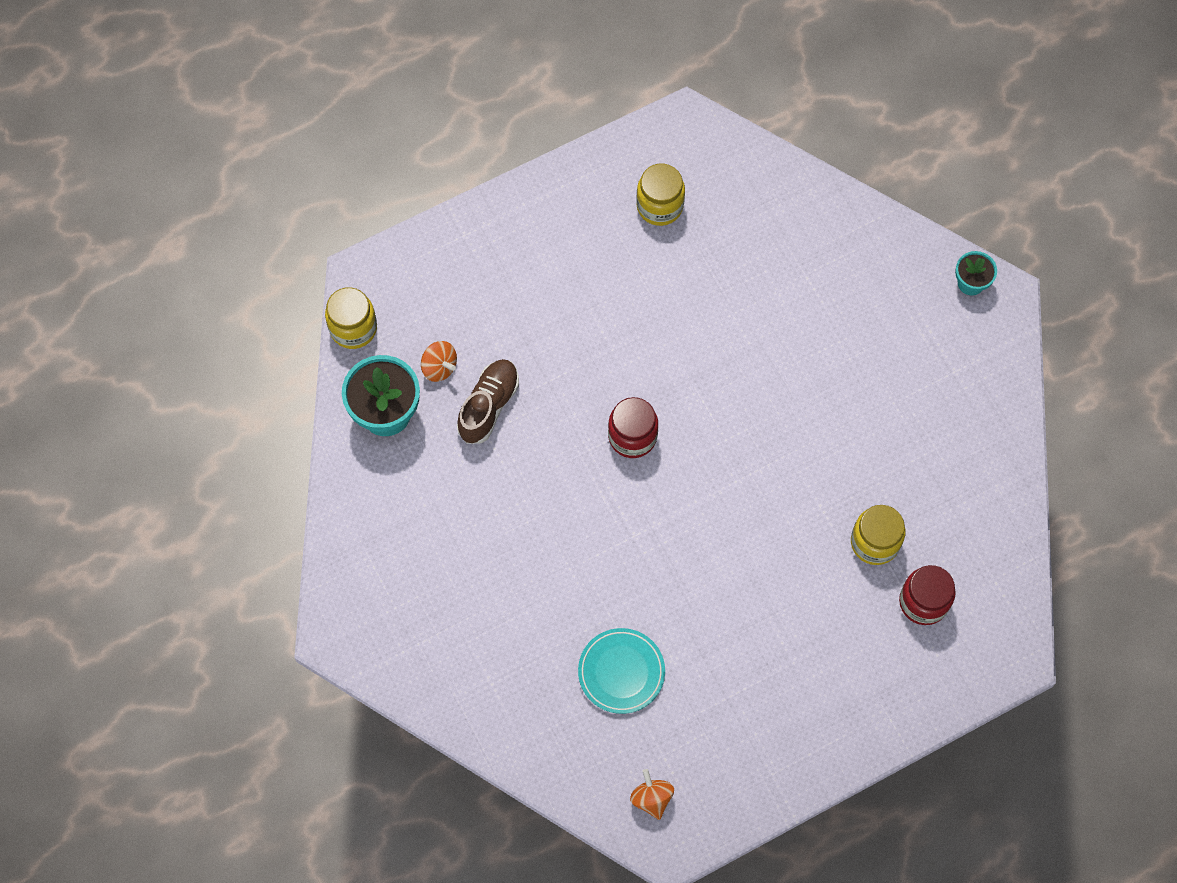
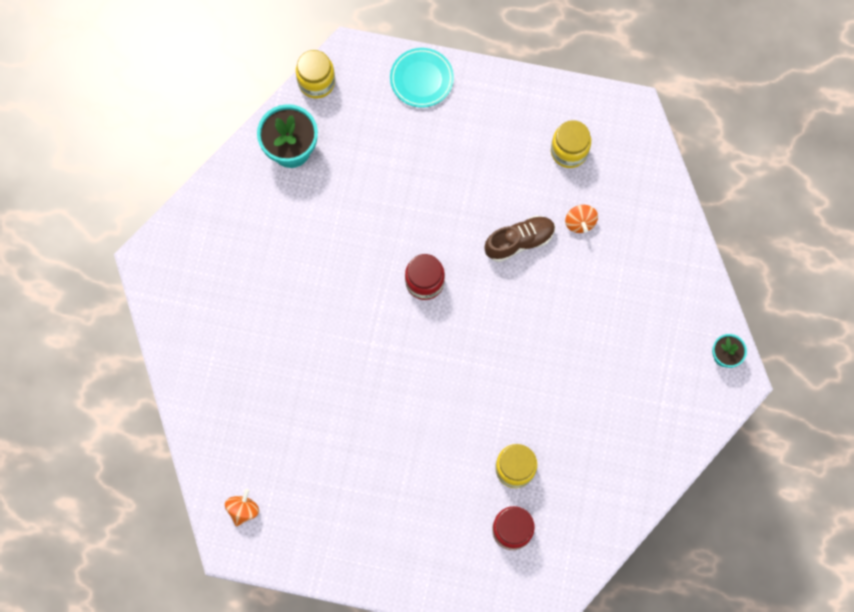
camera: 40 degrees right, 5 degrees up
orange spinning top [421,341,457,382] -> orange spinning top moved to [565,205,598,233]
brown shoe [457,359,519,444] -> brown shoe moved to [484,215,555,262]
turquoise plate [578,628,665,714] -> turquoise plate moved to [390,48,454,108]

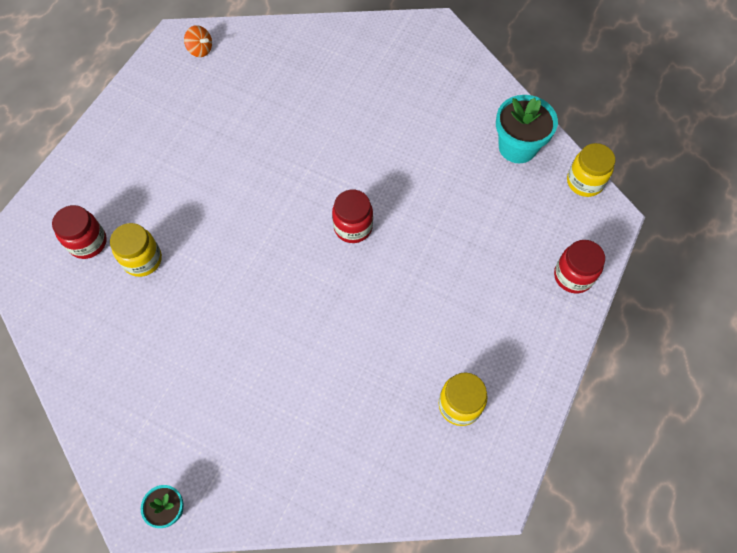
camera: 105 degrees right, 10 degrees down
turquoise plate [390,48,454,108] -> red jar [554,240,605,293]
brown shoe [484,215,555,262] -> none
orange spinning top [565,205,598,233] -> none

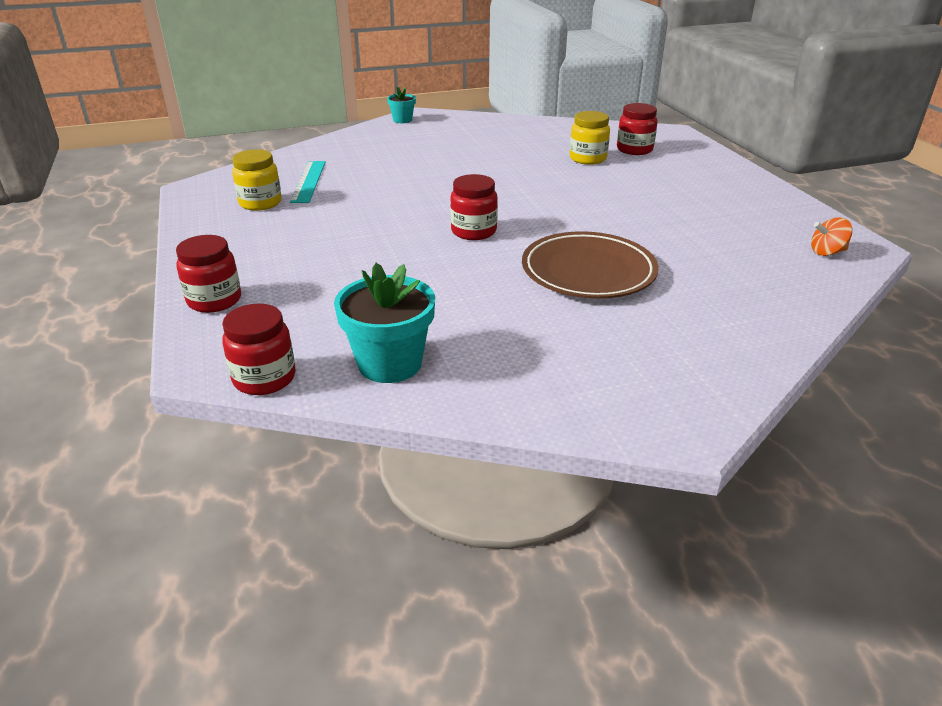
camera: 135 degrees right, 30 degrees down
yellow jar [567,143,615,197] -> red jar [222,304,296,395]
none -> turquoise ruler [290,161,326,203]
none -> brown plate [522,231,659,299]

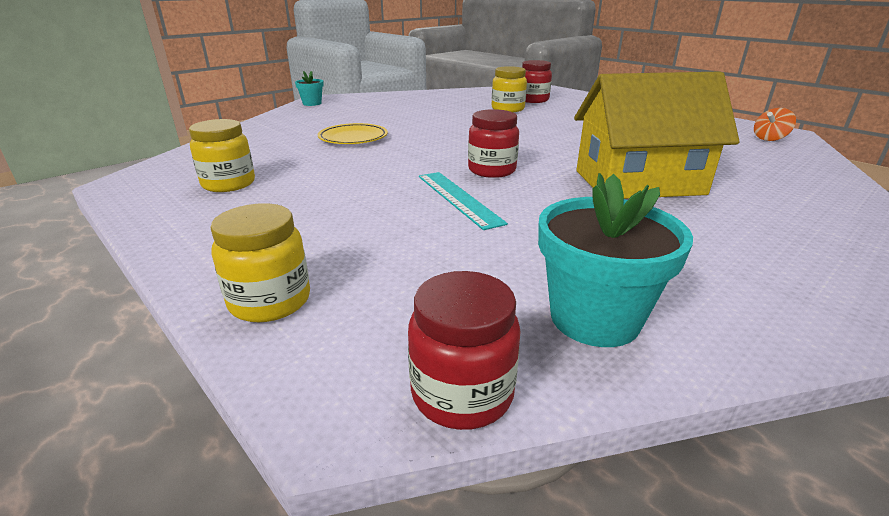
camera: 25 degrees left, 5 degrees down
red jar [176,235,241,313] -> yellow jar [211,203,310,322]
turquoise ruler [290,161,326,203] -> turquoise ruler moved to [419,172,508,230]
brown plate [522,231,659,299] -> yellow house [574,72,740,199]
none -> yellow plate [318,123,388,144]

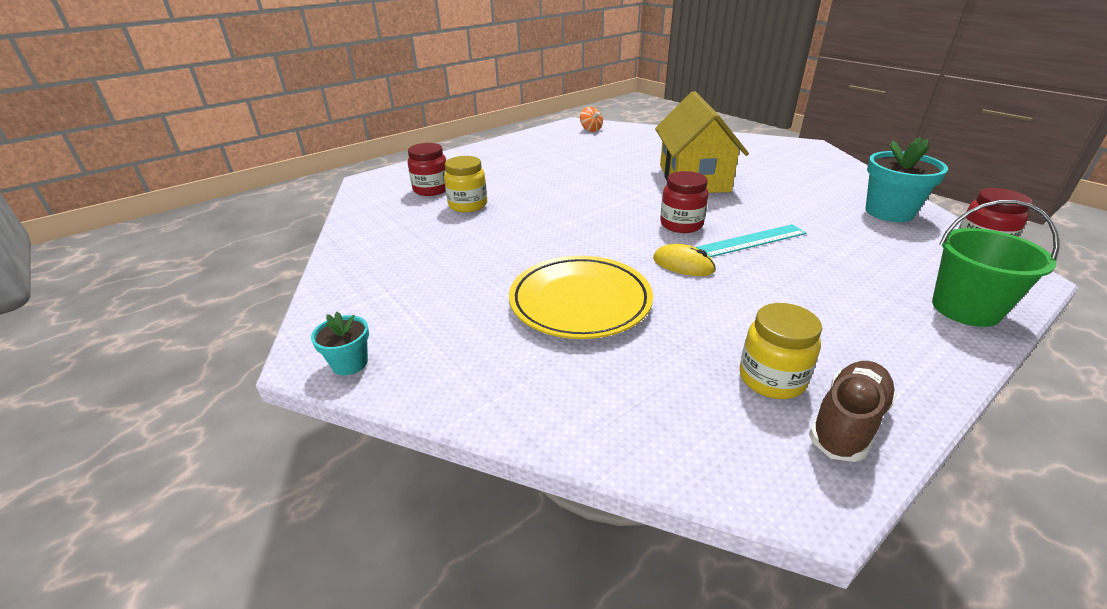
camera: 85 degrees left, 5 degrees up
yellow jar [211,203,310,322] -> green bucket [932,200,1059,327]
yellow plate [318,123,388,144] -> yellow plate [509,256,653,339], size x1.56
none -> yellow mouse [653,244,716,276]
none -> brown shoe [809,361,897,462]

